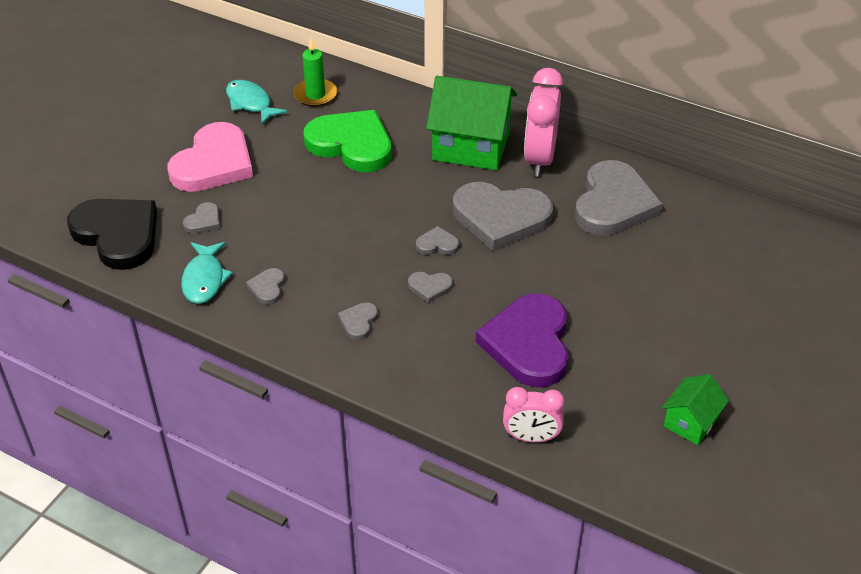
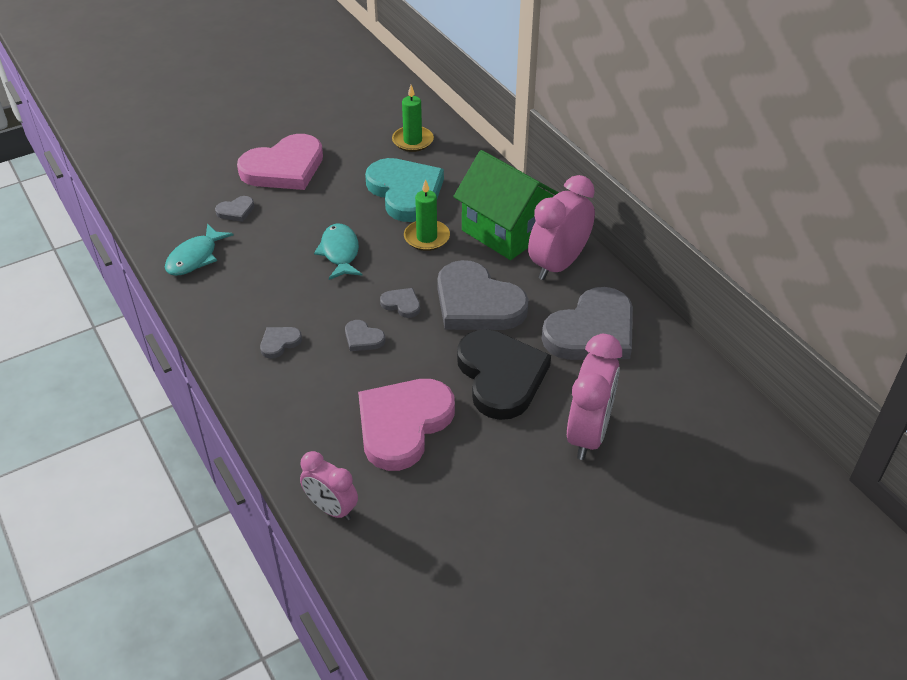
camera: 30 degrees right, 0 degrees up
black heart [67,199,157,270] -> black heart moved to [457,330,551,420]
turquoise fish [226,80,287,124] -> turquoise fish moved to [314,223,363,280]
grey heart [246,268,285,305] -> none
green heart [304,110,392,172] -> turquoise heart [365,158,444,222]
purple heart [476,293,569,388] -> pink heart [358,379,455,471]
green house [662,374,729,445] -> none
none -> green candle [404,179,450,251]
none -> pink clock [567,334,622,460]

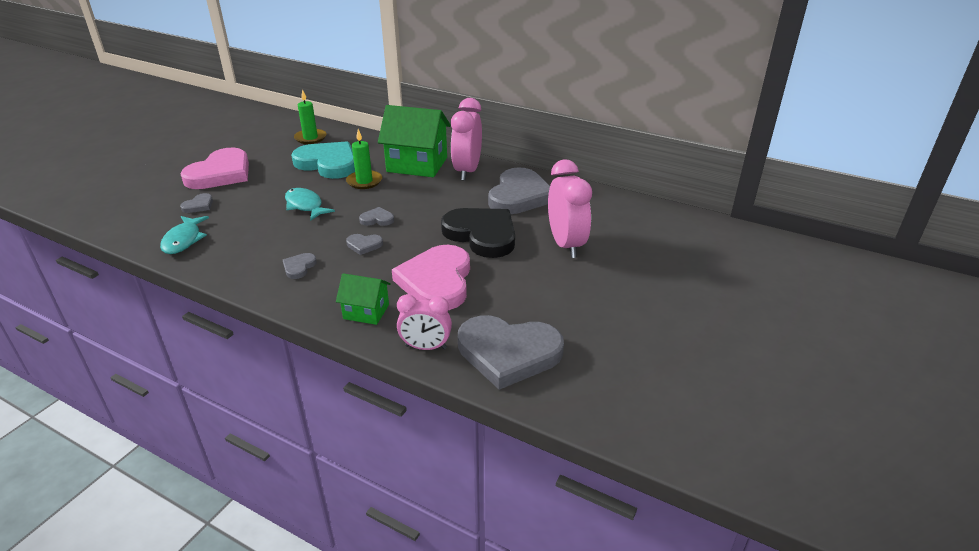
camera: 30 degrees left, 10 degrees down
grey heart [437,260,529,330] -> grey heart moved to [458,315,564,390]
none -> green house [336,273,391,325]

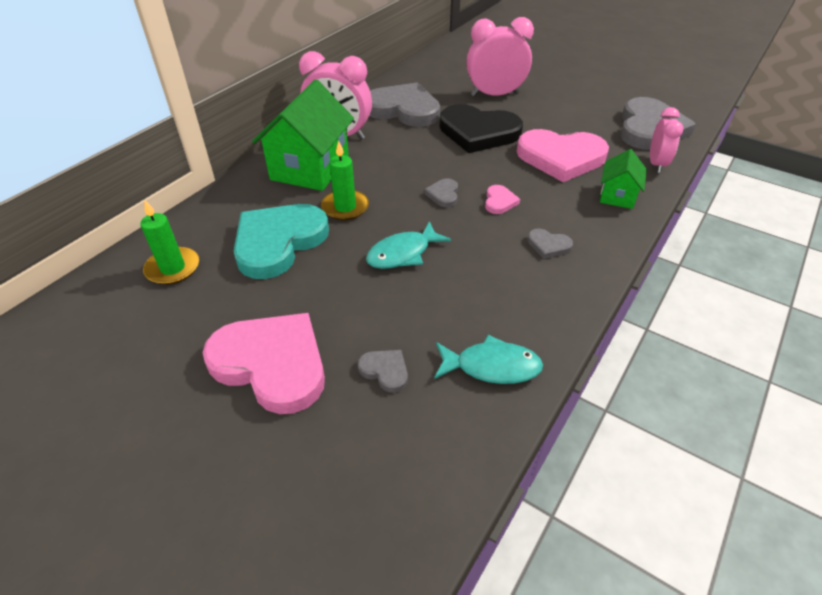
camera: 85 degrees left, 10 degrees up
grey heart [346,234,383,255] -> pink heart [485,185,520,214]
black heart [441,208,515,258] -> black heart turned 120 degrees counterclockwise [440,104,523,153]

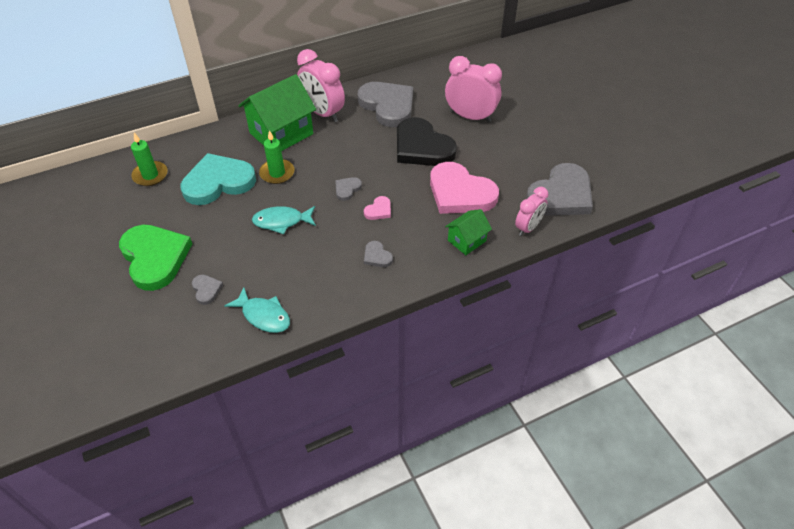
camera: 30 degrees right, 5 degrees up
pink heart [202,313,325,414] -> green heart [119,225,192,291]

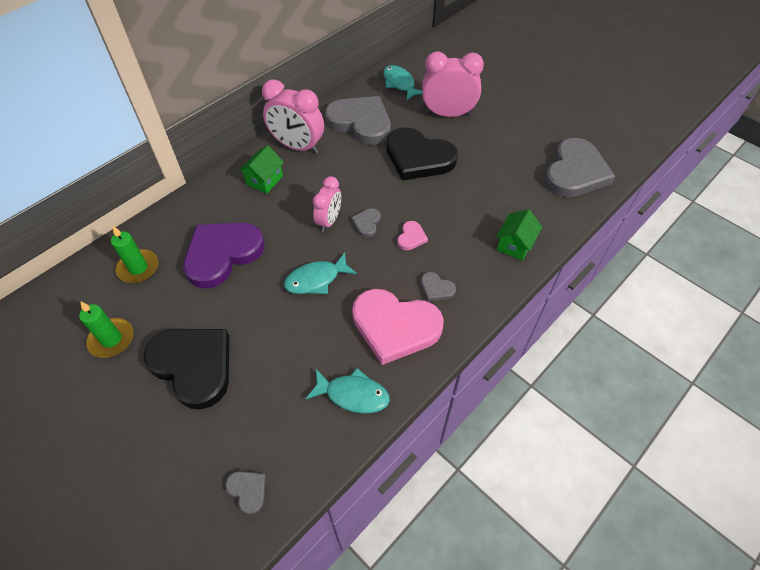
camera: 20 degrees left, 5 degrees up
green heart [119,225,192,291] -> black heart [144,329,229,410]
turquoise heart [180,153,256,205] -> purple heart [183,222,265,289]
grey heart [192,275,223,305] -> grey heart moved to [225,471,266,515]
green house [238,74,316,151] -> green house [239,145,284,194], size x0.52
green candle [259,130,294,184] -> green candle moved to [79,301,133,358]
pink heart [430,162,499,214] -> pink heart moved to [352,289,444,365]
pink clock [515,187,549,236] -> pink clock moved to [313,176,341,232]
none -> turquoise fish [383,65,422,101]

